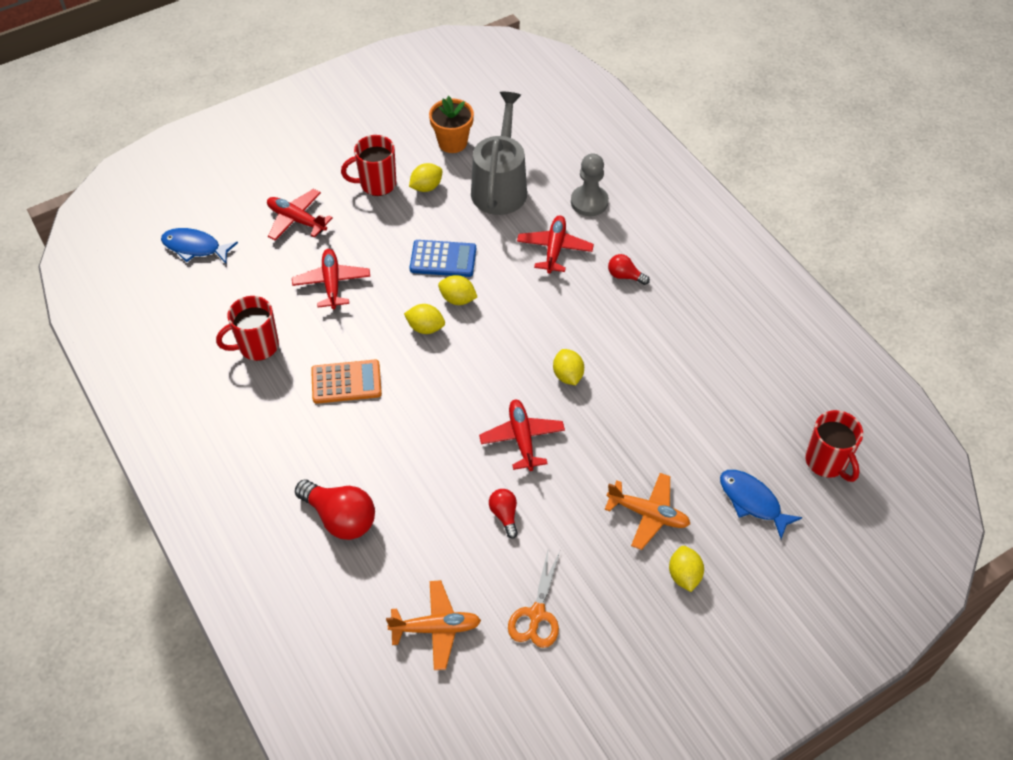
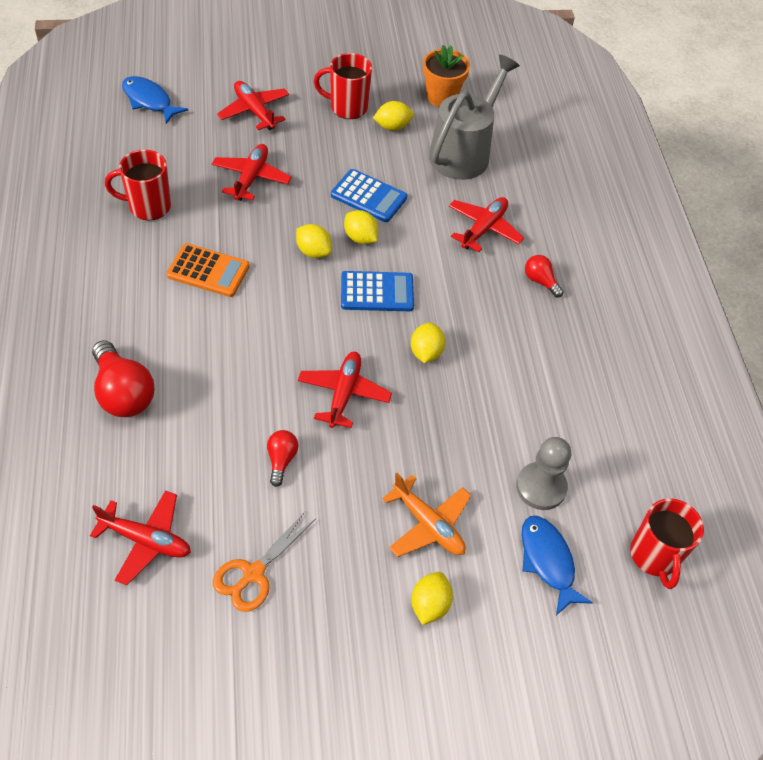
camera: 20 degrees right, 0 degrees up
orange plane [386,580,481,670] -> red plane [90,490,191,585]
grey pawn [571,153,609,216] -> grey pawn moved to [516,437,571,510]
none -> blue calculator [341,271,414,311]

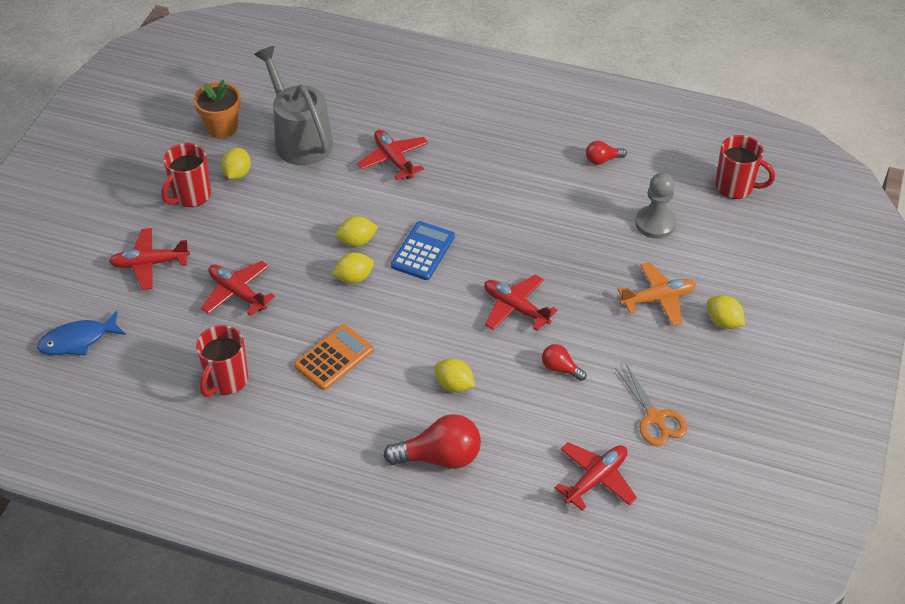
camera: 60 degrees left, 5 degrees down
blue calculator [331,169,408,222] -> none
yellow lemon [411,323,445,363] -> yellow lemon moved to [435,358,475,392]
blue fish [521,516,593,615] -> none
red light bulb [525,255,564,297] -> red light bulb moved to [586,141,627,165]

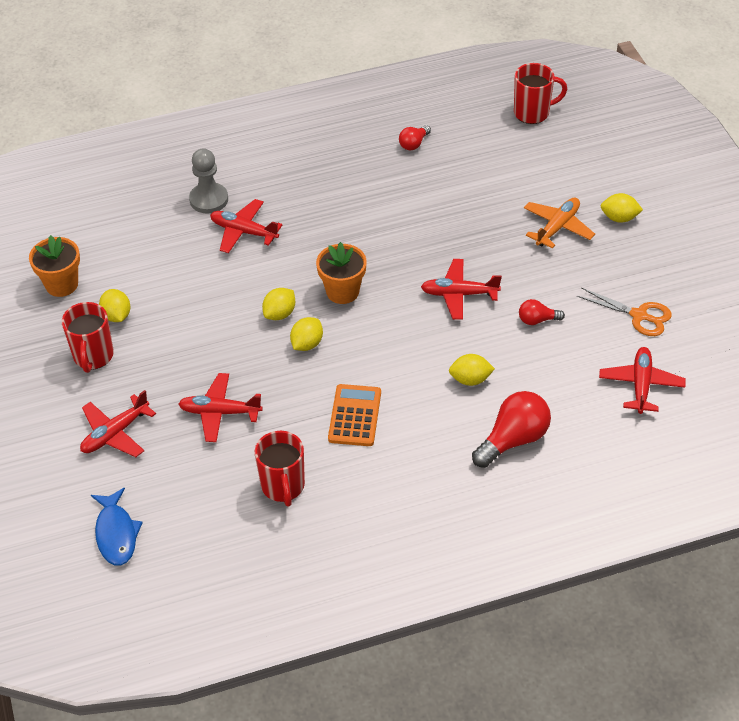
camera: 35 degrees left, 0 degrees up
blue fish [37,311,126,355] -> blue fish turned 45 degrees counterclockwise [91,488,143,566]
grey watering can [254,46,333,165] -> none
blue calculator [391,221,455,280] -> orange flower pot [316,242,367,304]
grey pawn [635,173,676,239] -> grey pawn moved to [189,148,228,214]

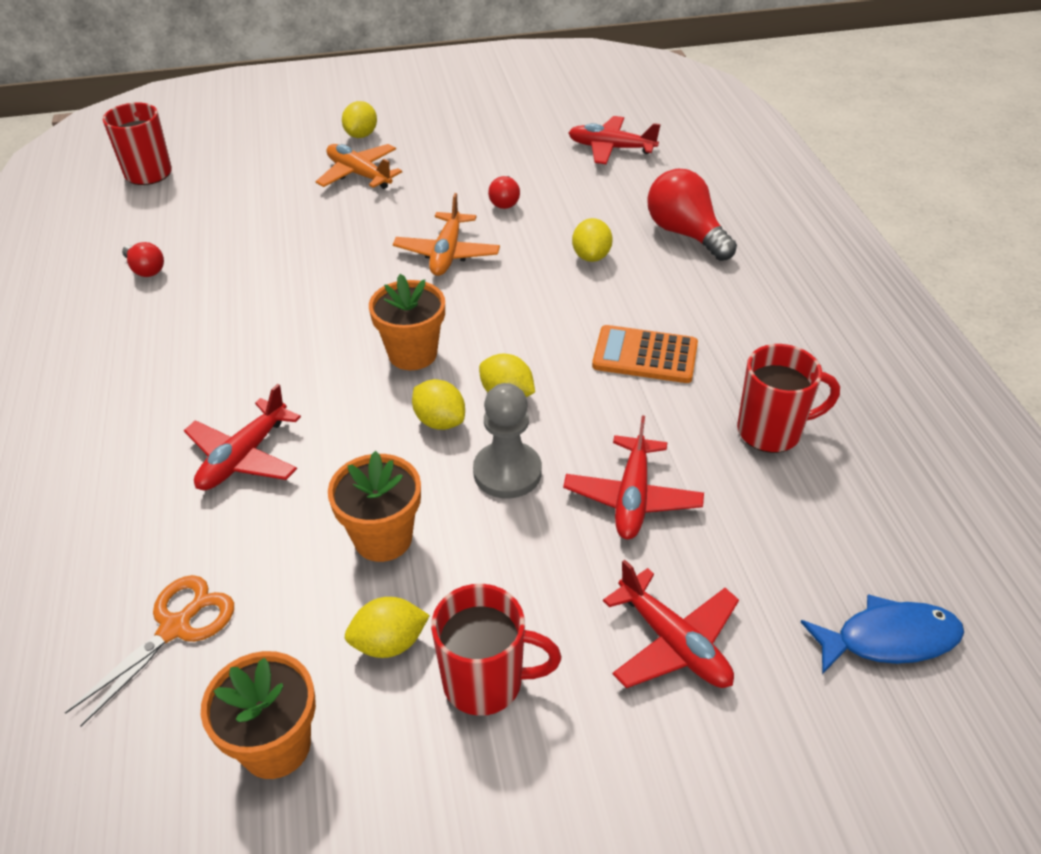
camera: 85 degrees left, 5 degrees down
grey pawn [189,148,228,214] -> grey pawn moved to [473,383,542,499]
red plane [421,259,502,320] -> orange plane [393,193,500,276]
orange scissors [577,288,672,336] -> orange scissors moved to [65,575,234,726]
none -> orange flower pot [328,451,421,562]

